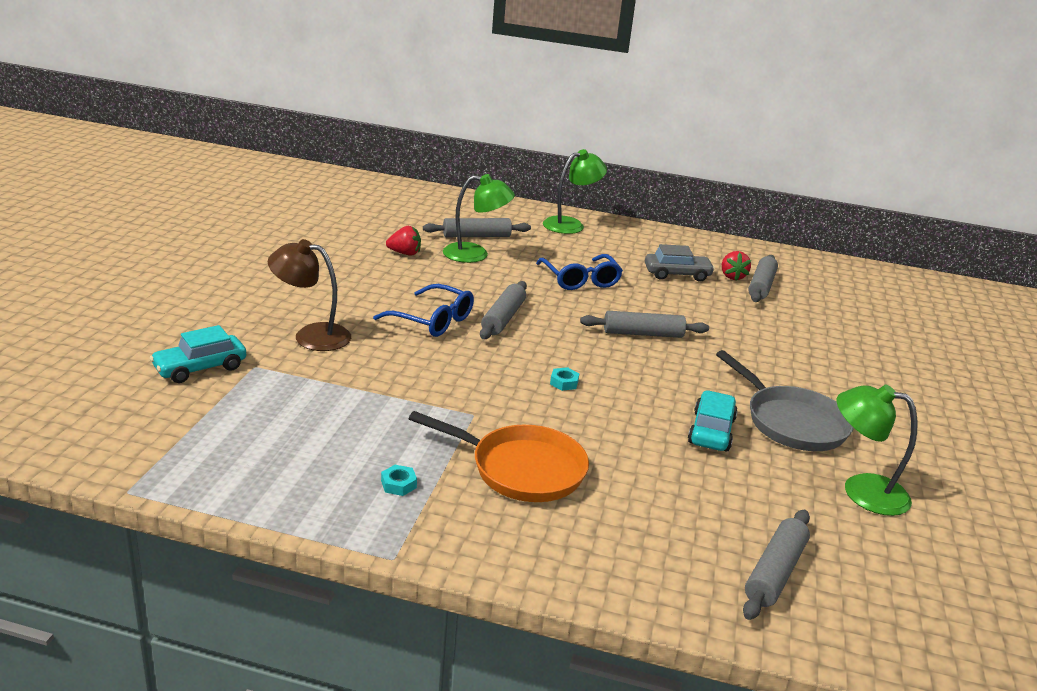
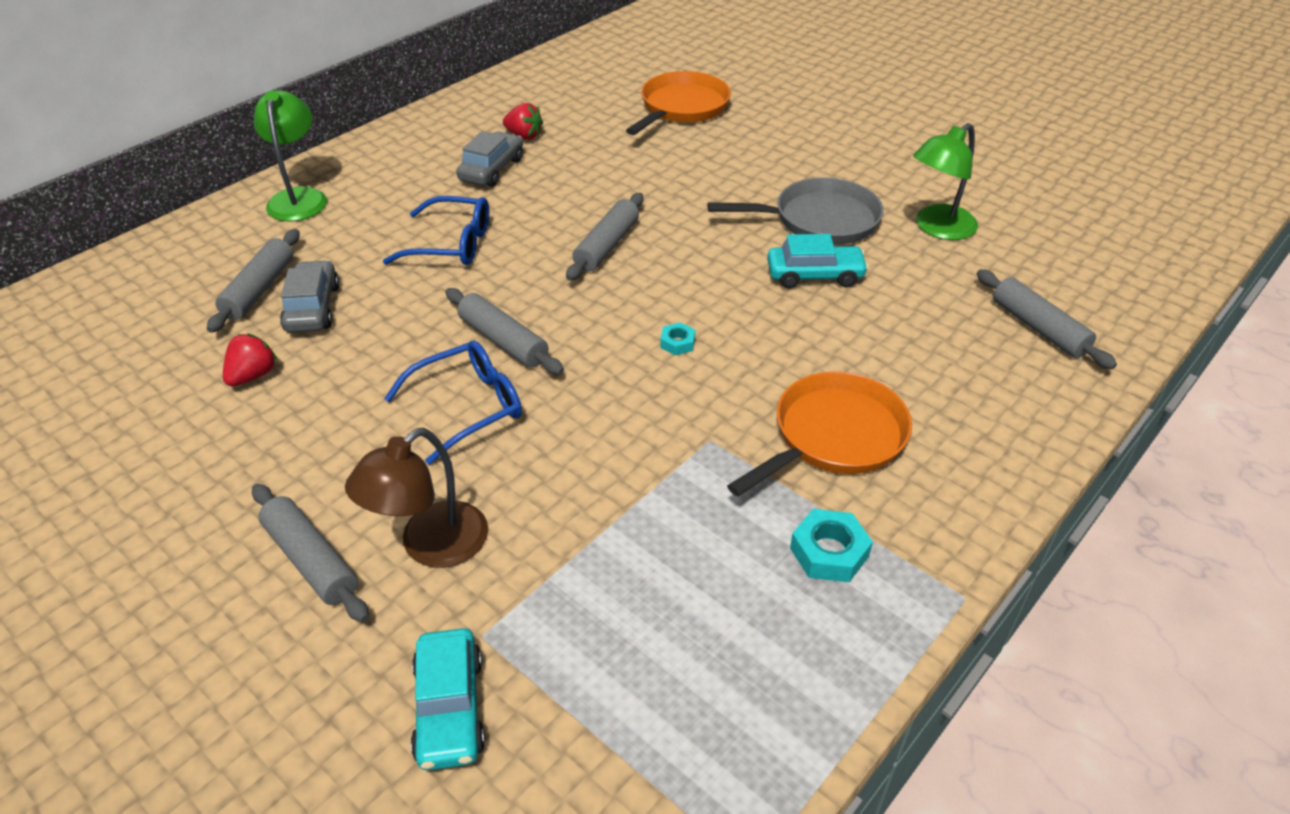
camera: 60 degrees left, 15 degrees up
turquoise nut [381,465,417,496] -> turquoise nut [790,509,873,582], size x1.69
green lamp [443,174,515,263] -> grey car [280,260,340,333]
turquoise car [688,390,738,452] -> turquoise car turned 135 degrees clockwise [767,234,869,288]
grey rolling pin [748,255,778,302] -> grey rolling pin moved to [252,484,369,622]
none -> orange pan [626,71,731,135]

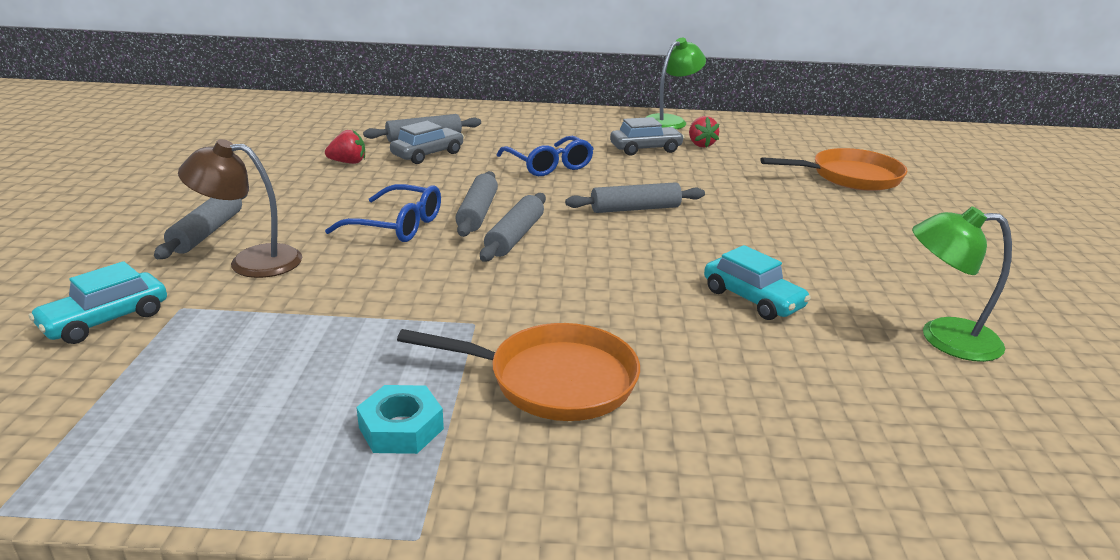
camera: 50 degrees right, 15 degrees down
green lamp [254,90,327,221] -> green lamp moved to [645,38,706,129]
turquoise nut [660,322,695,355] -> none
grey pan [707,178,883,245] -> none
grey rolling pin [977,269,1117,369] -> grey rolling pin moved to [480,193,546,261]

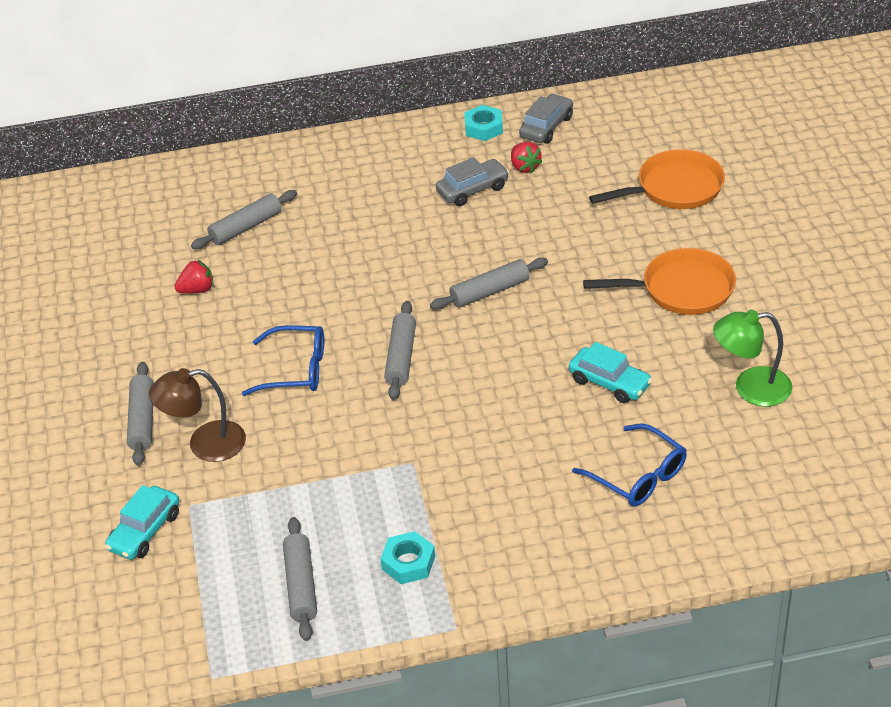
camera: 10 degrees left, 15 degrees up
grey car [390,121,464,164] -> grey car moved to [519,94,573,144]
orange pan [397,323,640,421] -> orange pan moved to [583,248,736,315]
grey rolling pin [455,171,498,237] -> grey rolling pin moved to [283,517,317,641]
blue glasses [497,136,594,176] -> blue glasses moved to [572,423,687,506]
green lamp [645,38,706,129] -> turquoise nut [464,105,503,141]

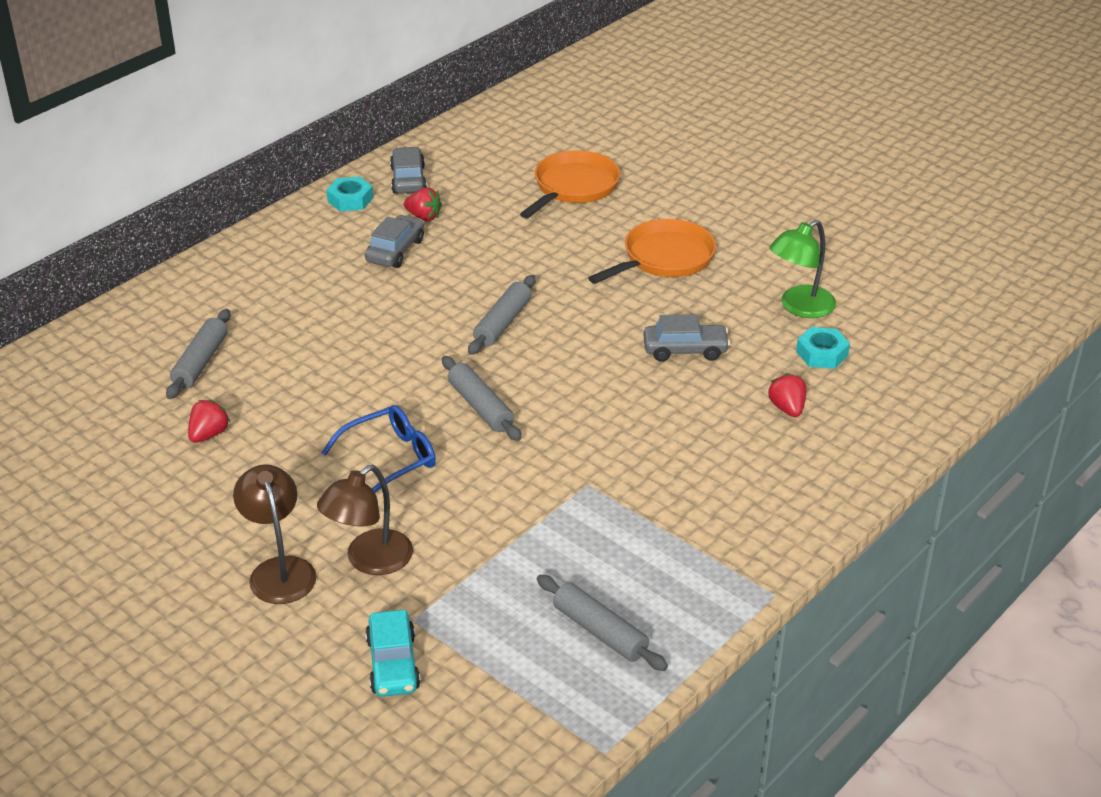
camera: 40 degrees left, 5 degrees down
grey rolling pin [127,362,154,466] -> brown lamp [233,464,317,604]
turquoise nut [381,531,435,584] -> turquoise nut moved to [796,327,850,369]
turquoise car [569,342,652,403] -> grey car [643,314,730,362]
blue glasses [572,423,687,506] -> red strawberry [768,373,807,417]

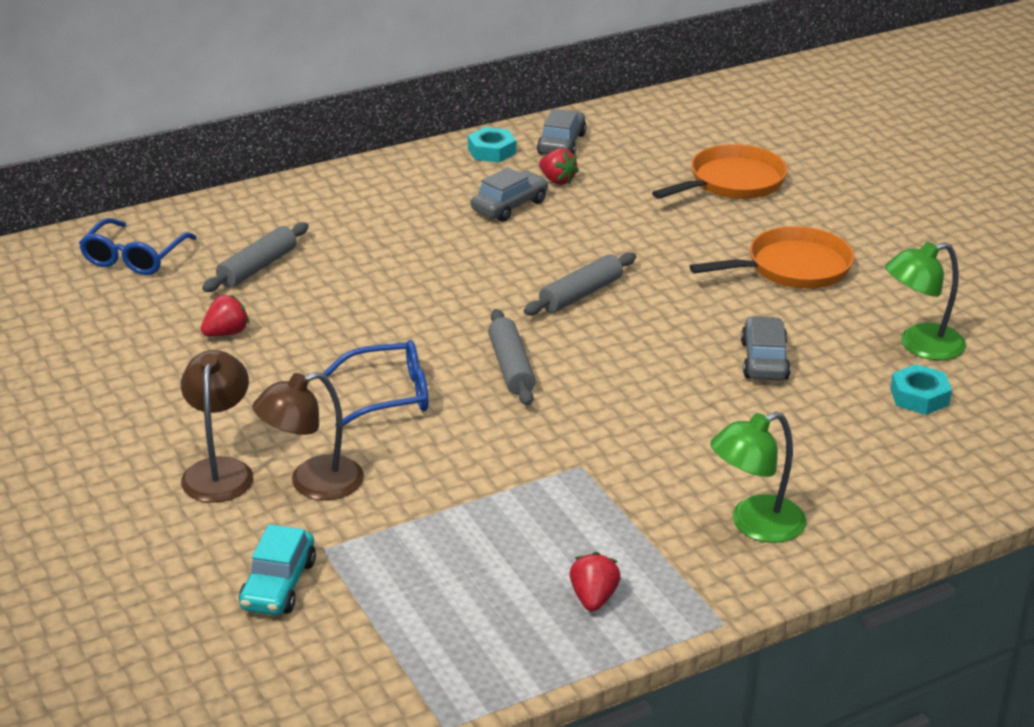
camera: 20 degrees right, 5 degrees down
grey rolling pin [537,575,668,671] -> none
grey car [643,314,730,362] -> grey car turned 105 degrees counterclockwise [741,316,791,380]
red strawberry [768,373,807,417] -> red strawberry moved to [569,552,621,611]
none -> blue glasses [79,218,197,275]
none -> green lamp [710,412,806,543]

